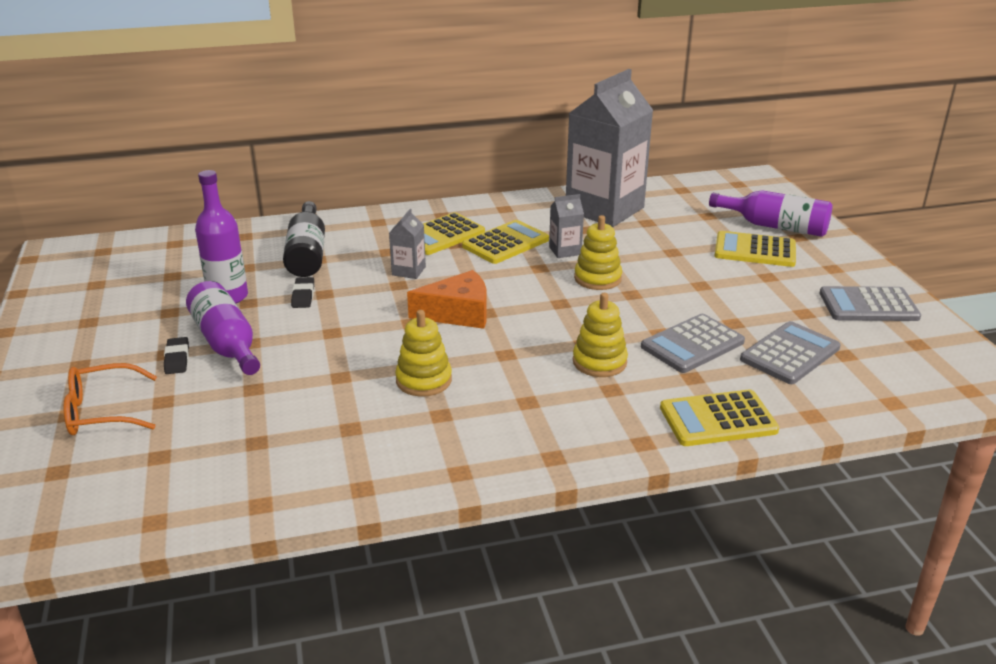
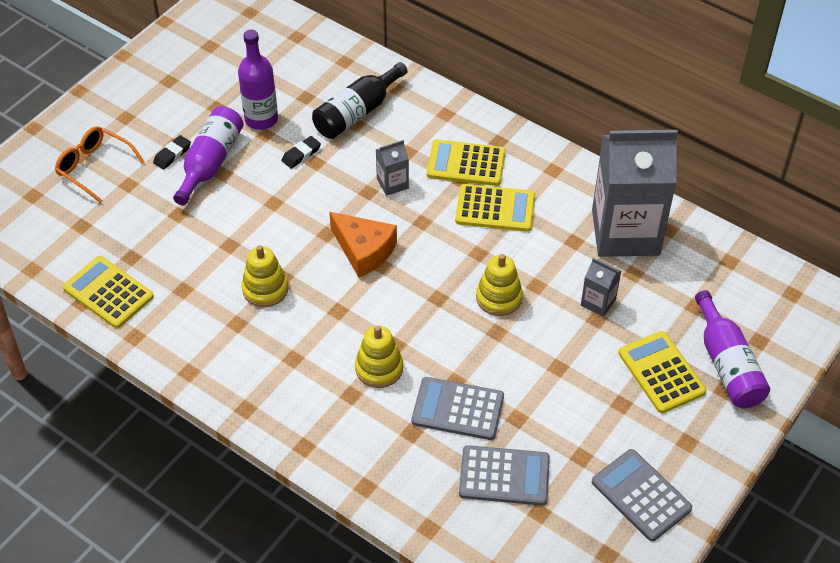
camera: 50 degrees right, 20 degrees up
grey carton [549,194,584,258] -> grey carton moved to [581,258,621,317]
yellow calculator [660,389,779,446] -> yellow calculator moved to [63,256,154,328]

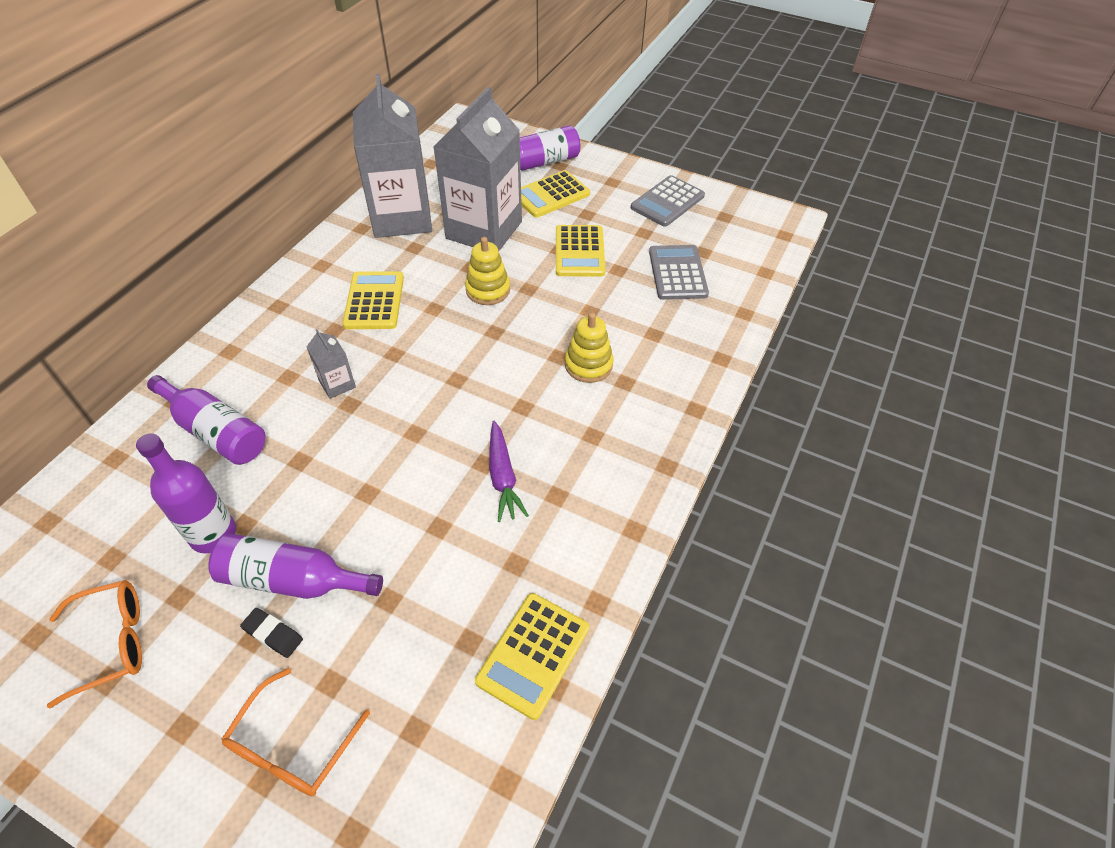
camera: 100 degrees left, 0 degrees up
yellow stacking toy [242,245,289,307] -> purple carrot [489,421,529,522]
black eraser [281,136,321,169] -> none
black bottle [312,62,408,139] -> purple bottle [147,375,266,465]
orange cheese [329,212,397,278] -> none
grey calculator [412,377,504,440] -> none
yellow calculator [427,139,506,186] -> yellow calculator moved to [556,225,605,277]
grey carton [581,258,621,317] -> grey carton [434,87,522,251], size x2.44
none -> orange glasses [47,580,142,709]

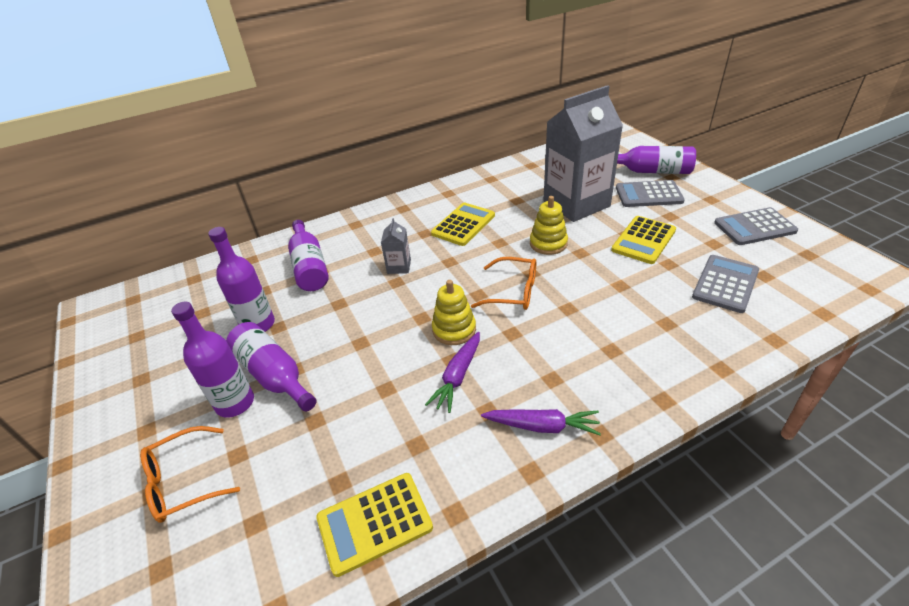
camera: 40 degrees right, 10 degrees down
orange glasses [47,580,142,709] -> orange glasses moved to [471,257,536,310]
black eraser [240,608,303,658] -> purple bottle [171,301,254,418]
grey carton [353,74,432,238] -> none
yellow calculator [521,170,590,218] -> grey calculator [616,180,685,207]
yellow stacking toy [565,312,613,383] -> yellow stacking toy moved to [432,280,476,345]
none -> purple carrot [481,409,601,435]

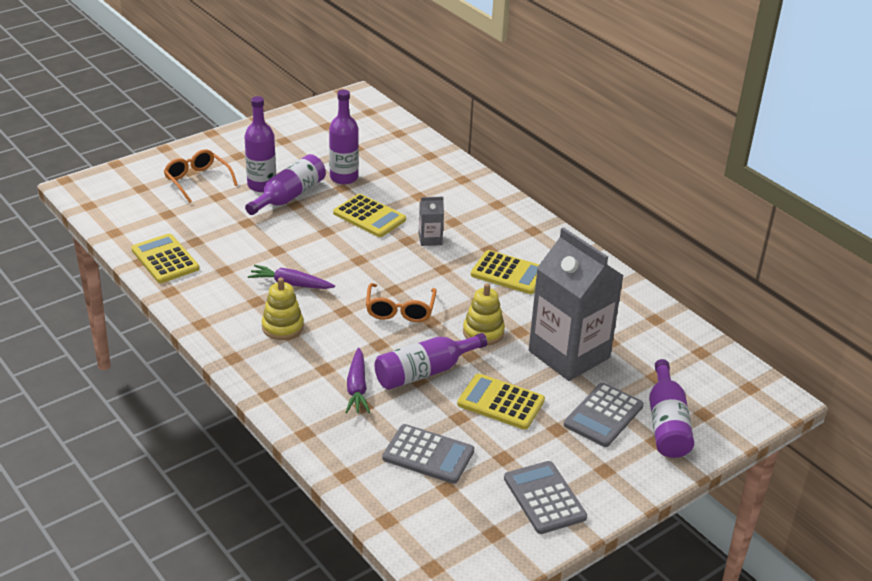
camera: 75 degrees right, 5 degrees down
purple bottle [288,220,329,291] -> purple bottle moved to [374,333,488,390]
yellow stacking toy [432,280,476,345] -> yellow stacking toy moved to [262,278,304,340]
purple carrot [481,409,601,435] -> purple carrot moved to [345,348,370,413]
grey calculator [616,180,685,207] -> grey calculator turned 135 degrees counterclockwise [564,383,644,447]
none -> yellow calculator [333,194,406,237]

